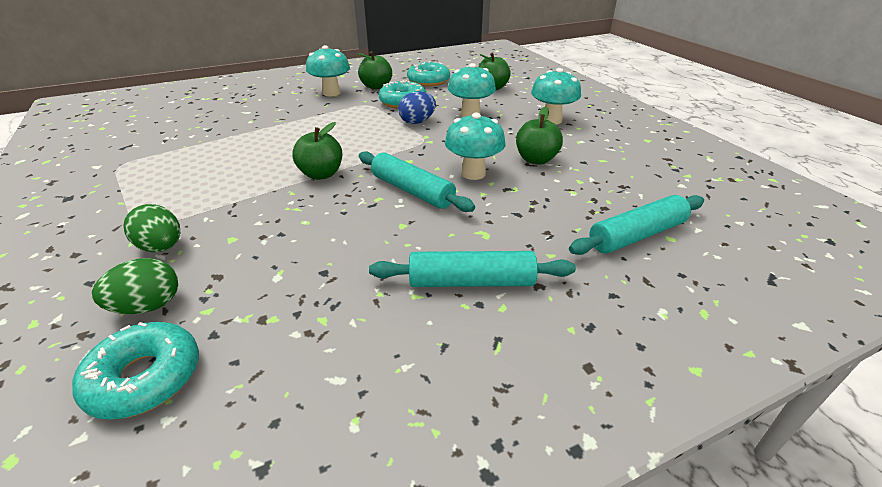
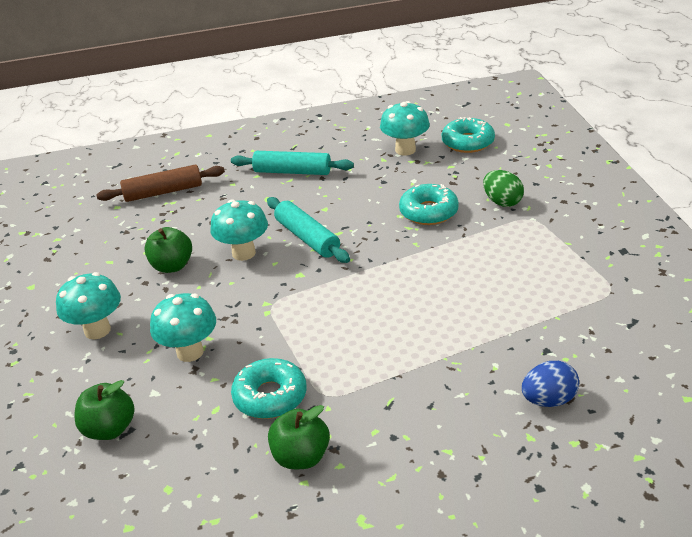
camera: 165 degrees left, 0 degrees up
green egg [92,258,178,314] -> none
green apple [292,122,342,180] -> none
turquoise mushroom [306,45,350,96] -> turquoise mushroom moved to [380,101,430,156]
blue egg [398,91,436,124] -> blue egg moved to [522,361,579,407]
turquoise donut [407,61,450,86] -> turquoise donut moved to [399,184,459,225]
turquoise rolling pin [569,195,704,255] -> brown rolling pin [96,165,225,202]

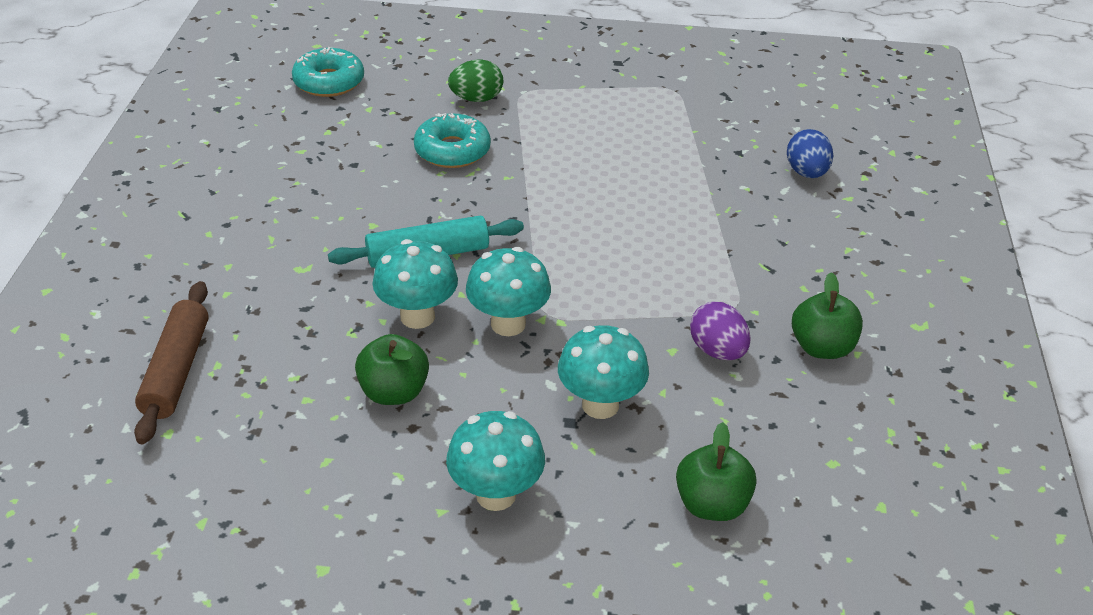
camera: 75 degrees left, 5 degrees up
turquoise rolling pin [231,151,354,175] -> none
turquoise donut [231,358,307,419] -> purple egg [690,301,751,360]
turquoise mushroom [380,101,430,156] -> turquoise mushroom moved to [466,247,551,336]

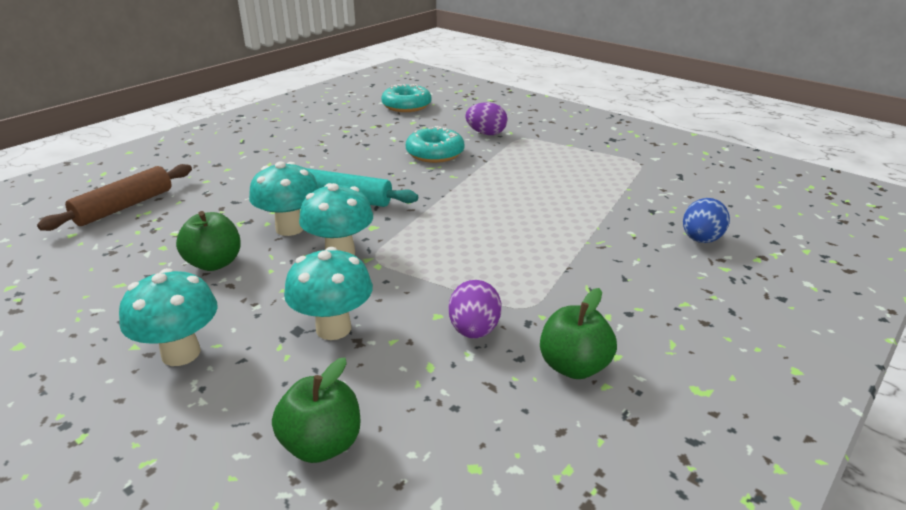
camera: 35 degrees right, 10 degrees down
green egg [448,59,503,102] -> purple egg [465,102,508,135]

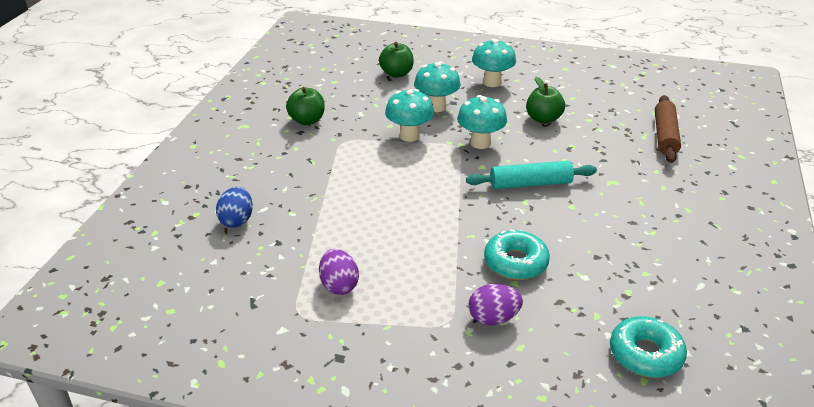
camera: 155 degrees right, 5 degrees up
turquoise mushroom [249,161,319,236] -> turquoise mushroom moved to [385,89,434,142]
purple egg [448,280,502,339] -> purple egg moved to [319,249,359,295]

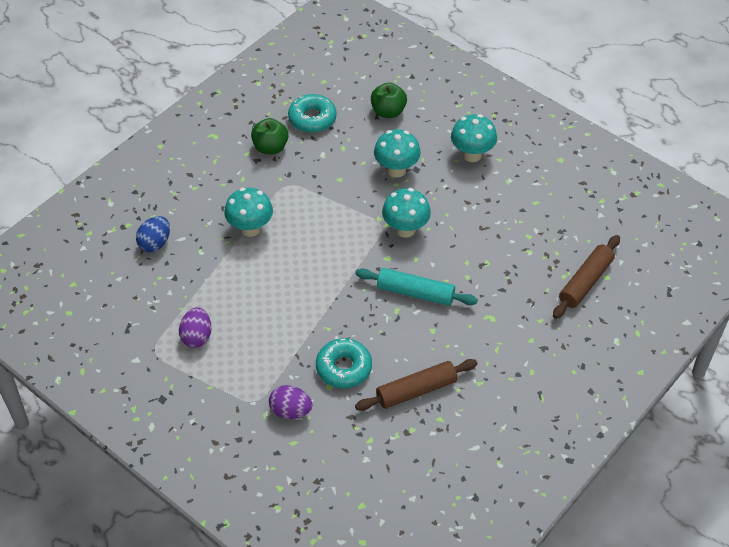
camera: 25 degrees right, 15 degrees up
turquoise mushroom [385,89,434,142] -> turquoise mushroom moved to [224,187,273,237]
green apple [526,77,565,124] -> none
turquoise donut [610,316,687,378] -> turquoise donut moved to [288,94,337,133]
none -> brown rolling pin [355,359,477,411]

